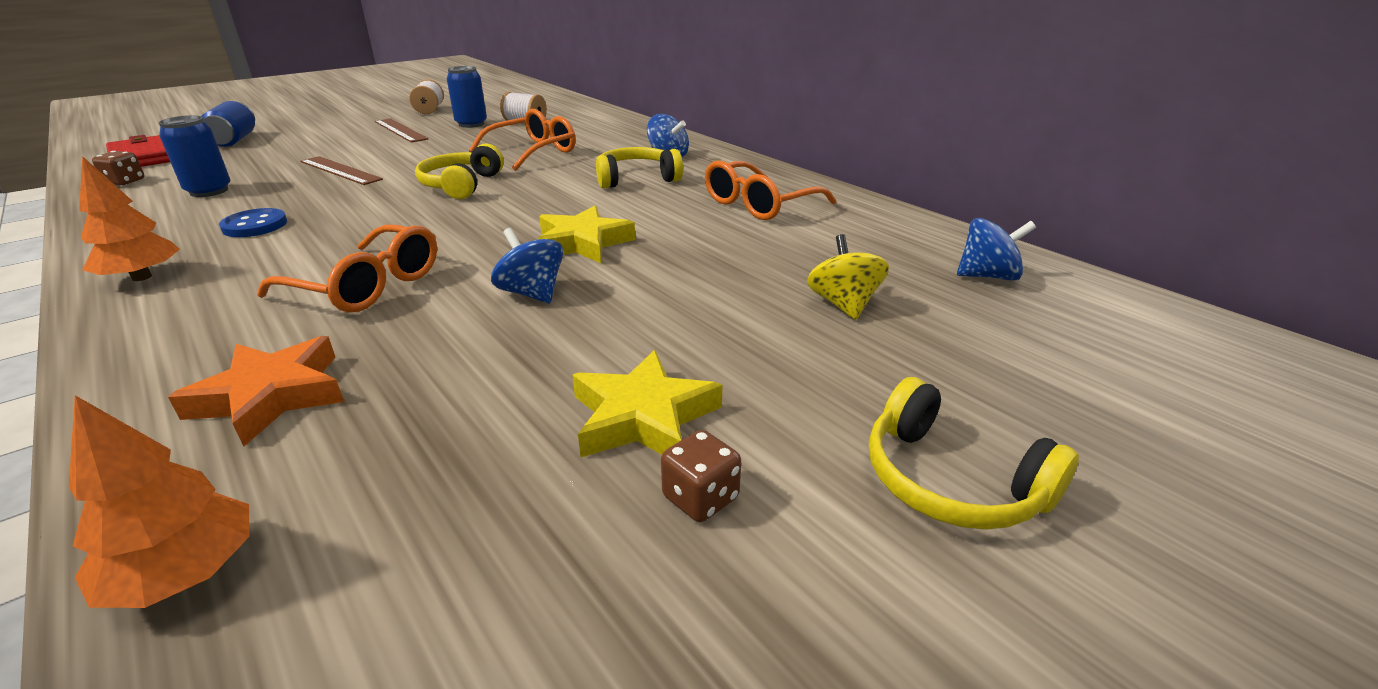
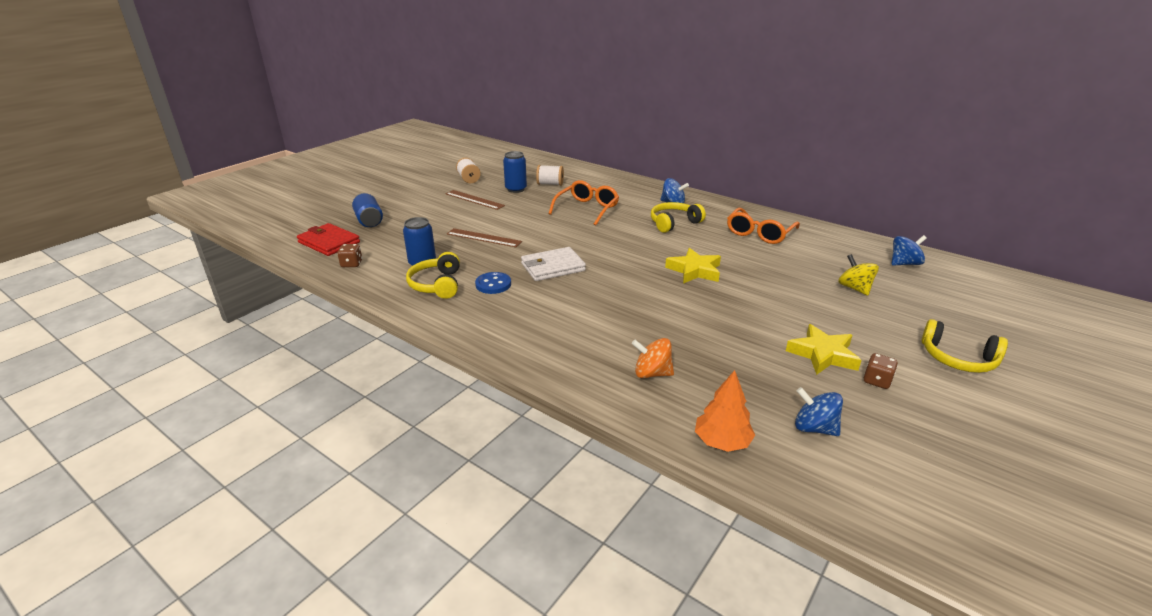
camera: 15 degrees left, 0 degrees up
orange tree [79,156,180,281] -> none
orange star [168,336,344,447] -> orange spinning top [632,338,674,378]
orange glasses [257,225,437,312] -> none
yellow headphones [415,143,504,199] -> yellow headphones moved to [406,252,460,299]
blue spinning top [491,228,563,303] -> blue spinning top moved to [795,387,843,436]
none -> white wallet [521,247,586,281]

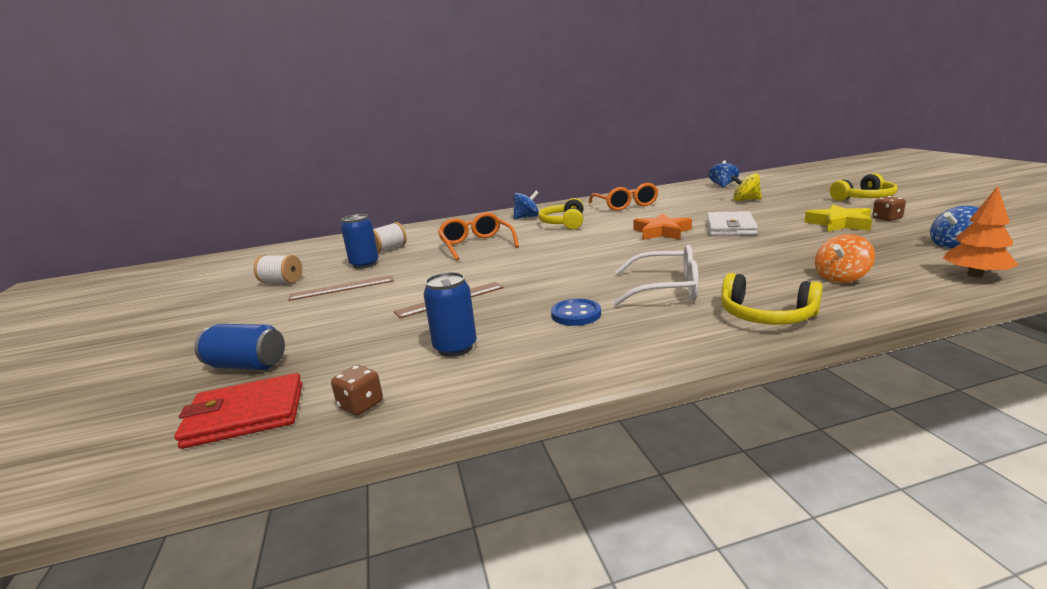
camera: 50 degrees left, 10 degrees down
yellow headphones [406,252,460,299] -> yellow headphones moved to [721,273,823,325]
white wallet [521,247,586,281] -> white wallet moved to [707,211,758,236]
yellow star [665,248,721,284] -> orange star [633,213,692,240]
none -> white glasses [613,245,699,306]

